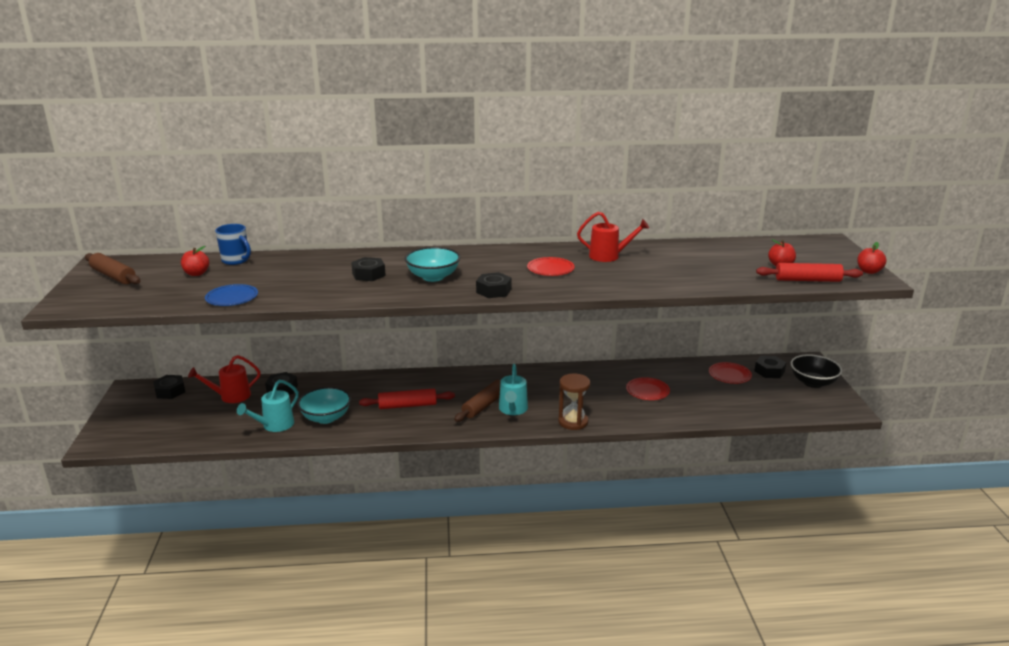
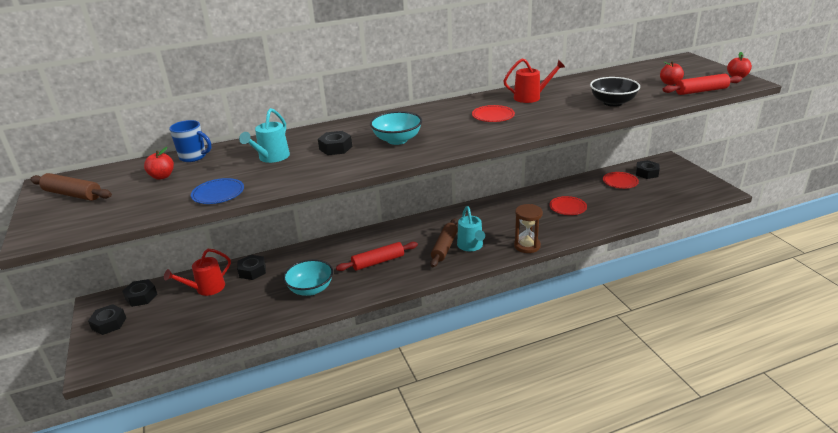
camera: 15 degrees left, 5 degrees up
turquoise watering can [237,380,299,432] -> turquoise watering can moved to [239,108,290,163]
black nut [476,272,511,298] -> black nut moved to [88,304,126,335]
black bowl [791,354,842,388] -> black bowl moved to [590,77,640,107]

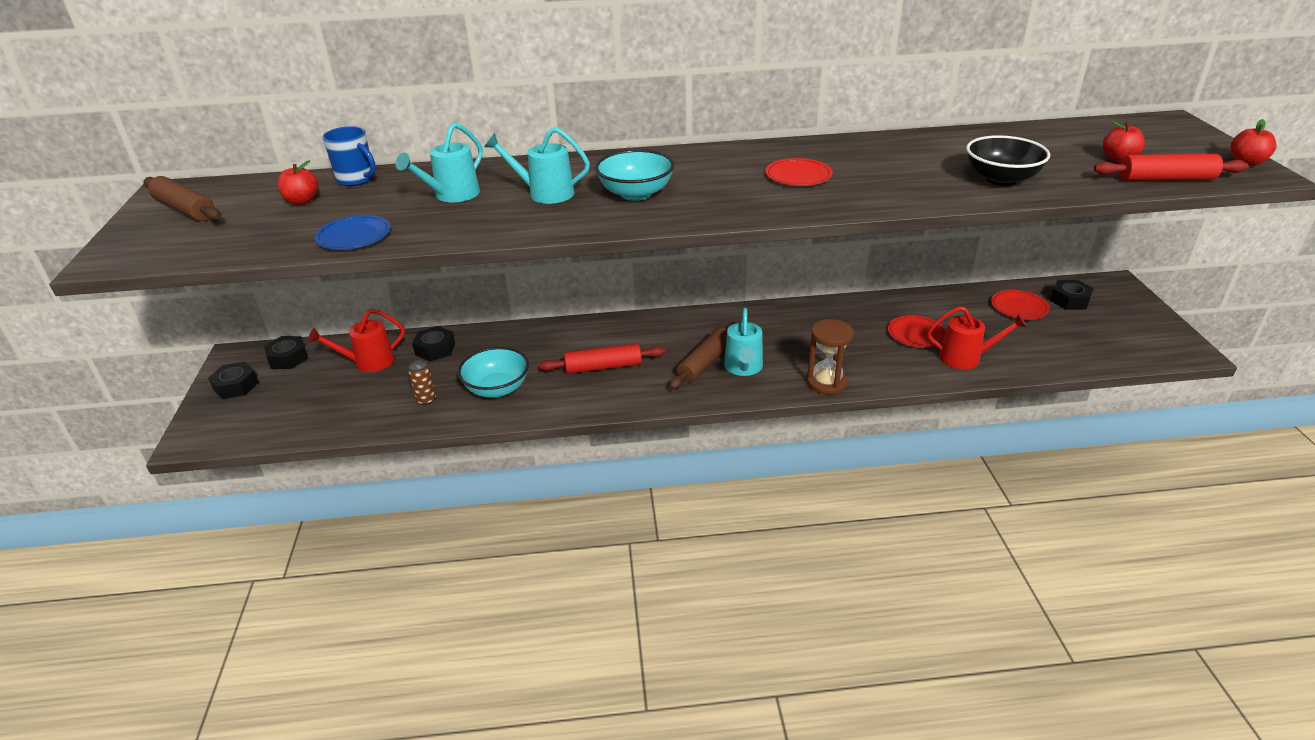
camera: 15 degrees right, 5 degrees up
black nut [318,131,352,155] -> turquoise watering can [484,127,590,204]
red watering can [504,58,565,103] -> red watering can moved to [927,306,1027,370]
none -> brown can [408,360,436,405]

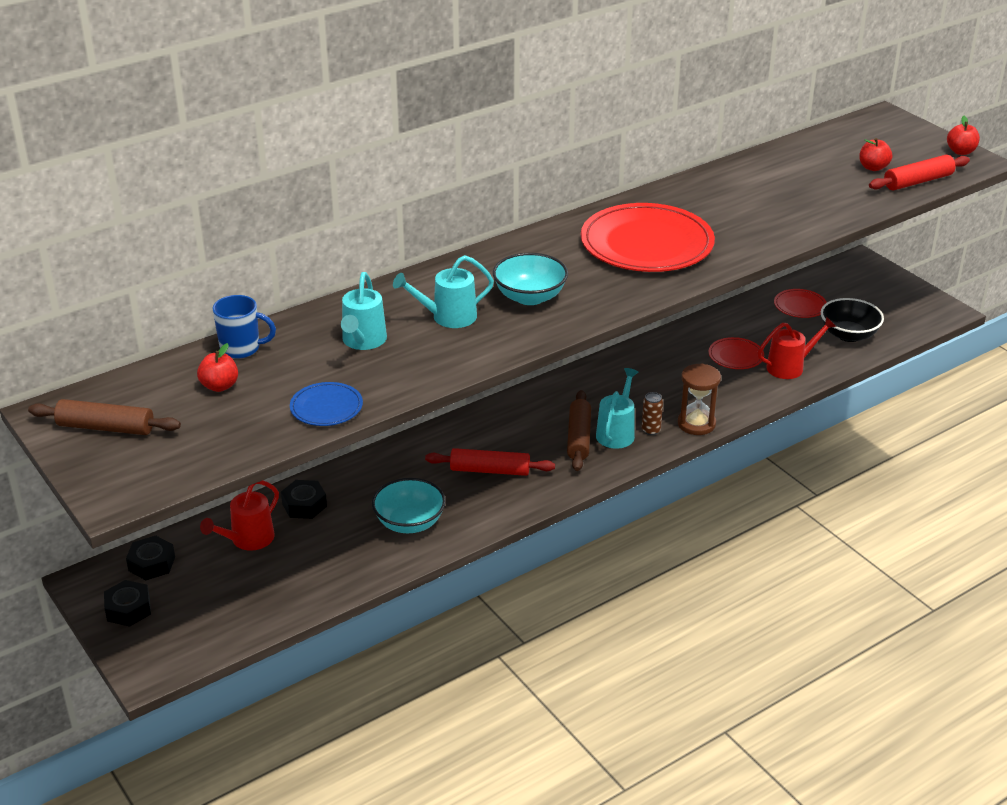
camera: 30 degrees left, 0 degrees up
brown can [408,360,436,405] -> brown can moved to [642,392,663,435]
red rolling pin [539,343,665,374] -> red rolling pin turned 45 degrees clockwise [425,448,555,476]
turquoise watering can [724,308,763,376] -> turquoise watering can turned 135 degrees counterclockwise [596,368,638,449]
red plate [765,158,833,186] -> red plate [581,203,715,272], size x2.15
black bowl [966,135,1050,186] -> black bowl moved to [821,298,884,342]
black nut [1050,280,1094,310] -> none

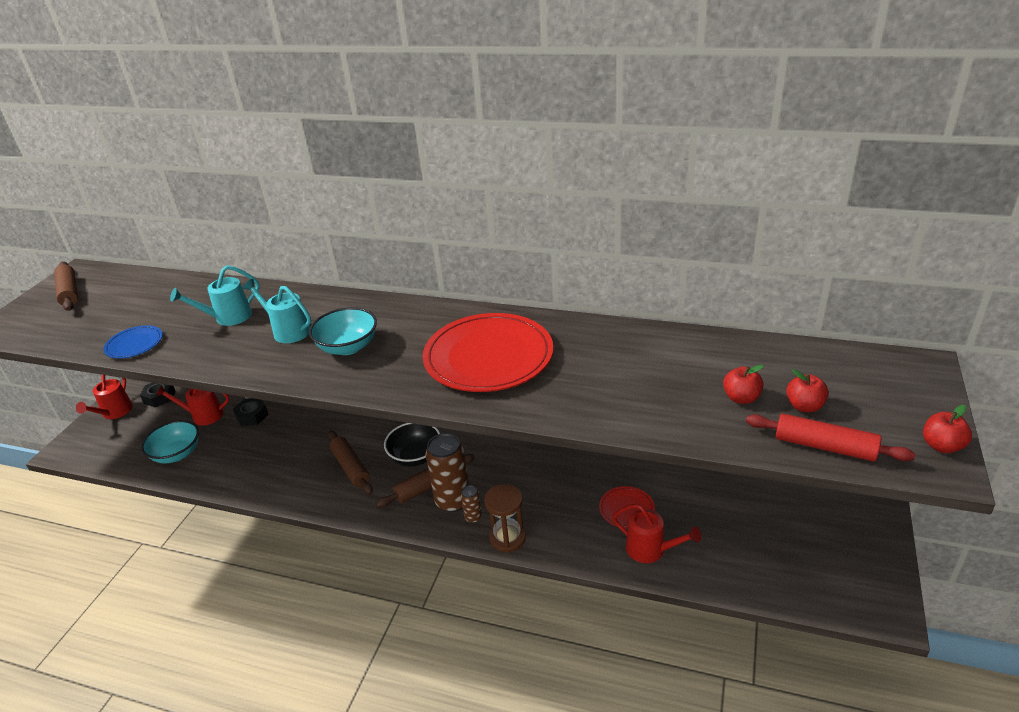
camera: 55 degrees right, 0 degrees up
black nut [104,580,151,627] -> red watering can [76,375,133,419]
red apple [197,343,238,392] -> red apple moved to [723,364,764,404]
blue mug [212,295,276,359] -> none
turquoise bowl [372,478,446,533] -> turquoise bowl moved to [141,420,199,463]
red rolling pin [425,448,555,476] -> brown rolling pin [328,430,373,495]
turquoise watering can [596,368,638,449] -> brown can [426,433,469,512]
red plate [774,289,827,318] -> none
black bowl [821,298,884,342] -> black bowl moved to [384,423,440,466]

